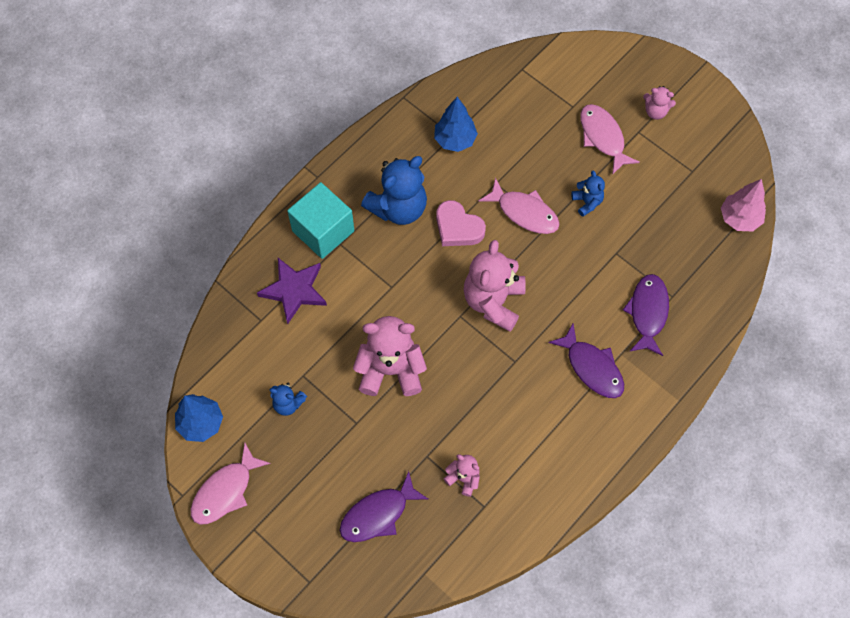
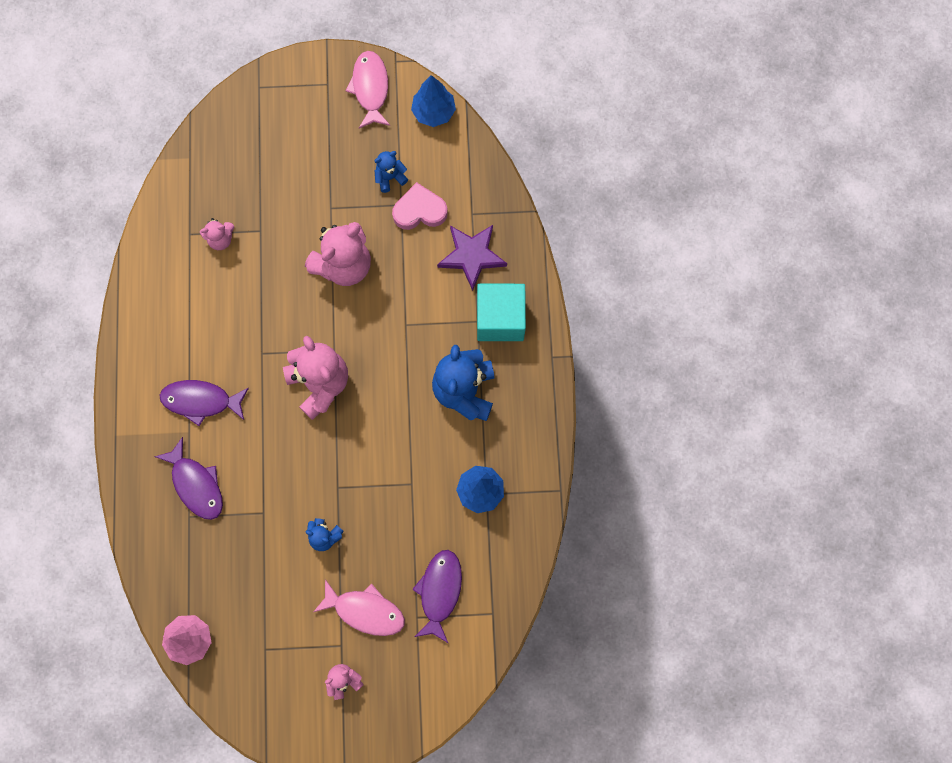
camera: 135 degrees right, 10 degrees up
purple fish [339,471,428,542] -> purple fish moved to [412,550,462,644]
pink heart [436,200,486,246] -> pink heart moved to [392,182,448,230]
pink fish [479,177,560,234] -> none

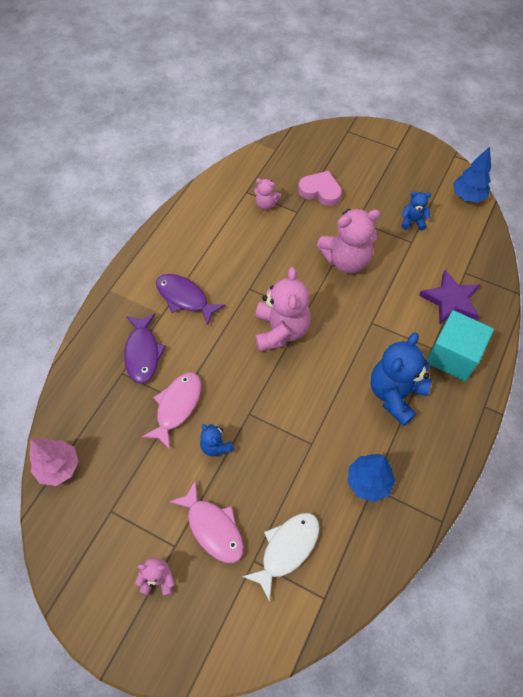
camera: 30 degrees right, 15 degrees down
pink fish [346,51,390,129] -> pink fish moved to [142,372,201,450]
pink heart [392,182,448,230] -> pink heart moved to [298,171,342,206]
purple fish [412,550,462,644] -> white fish [242,513,320,602]

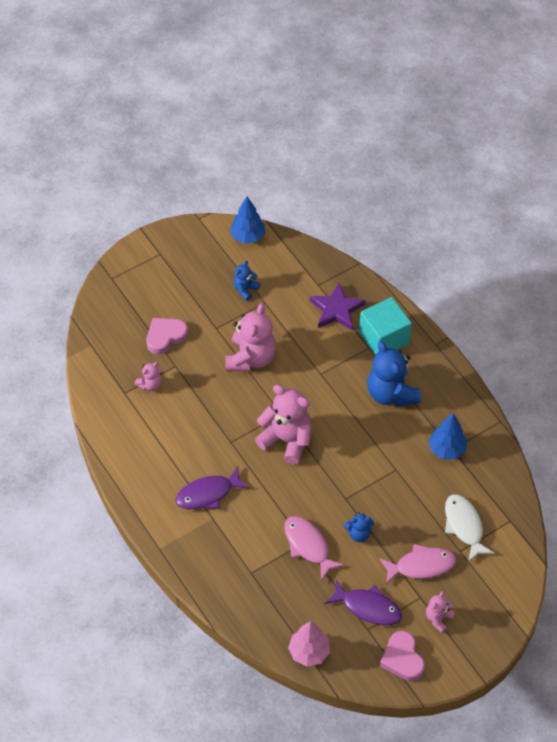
camera: 60 degrees left, 5 degrees down
purple fish [124,313,166,384] -> purple fish moved to [325,579,402,625]
none -> pink heart [380,631,425,681]

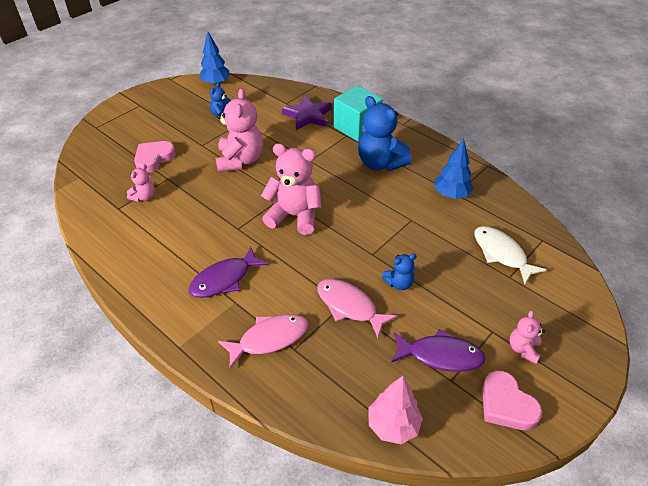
camera: 15 degrees left, 10 degrees down
pink fish [380,544,456,584] -> pink fish moved to [218,314,308,369]

